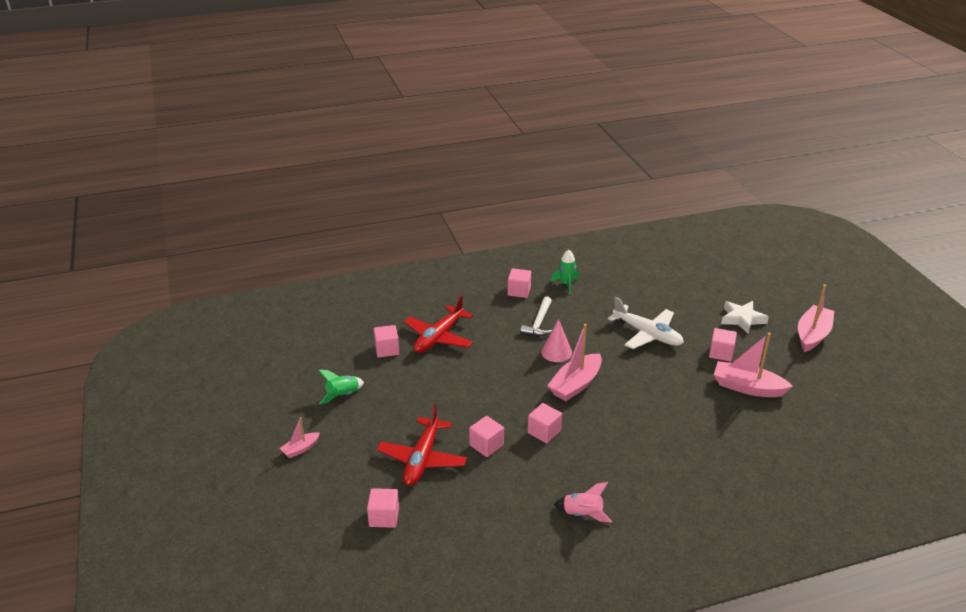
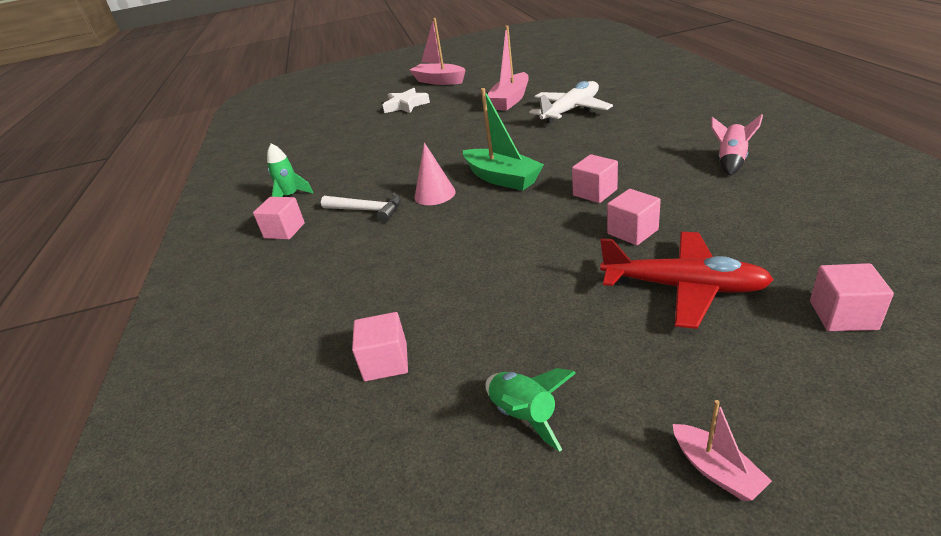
camera: 80 degrees left, 0 degrees up
red plane [404,295,473,353] -> none
pink boat [547,324,602,401] -> green boat [463,88,544,191]
white plane [608,297,684,349] -> white plane moved to [529,81,613,124]
pink cube [709,328,737,362] -> none

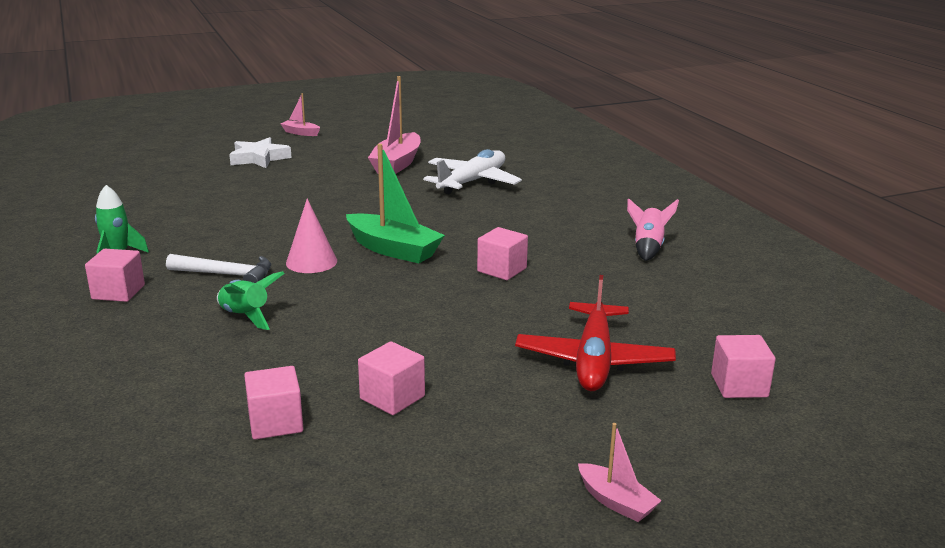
camera: 15 degrees left, 10 degrees down
pink boat [409,18,466,85] -> pink boat [280,93,320,136], size x0.52
green rocket [485,368,576,452] -> green rocket moved to [217,271,285,330]
red plane [600,232,774,329] -> red plane turned 90 degrees clockwise [515,275,676,391]
pink cube [607,189,661,245] -> pink cube moved to [358,341,425,415]

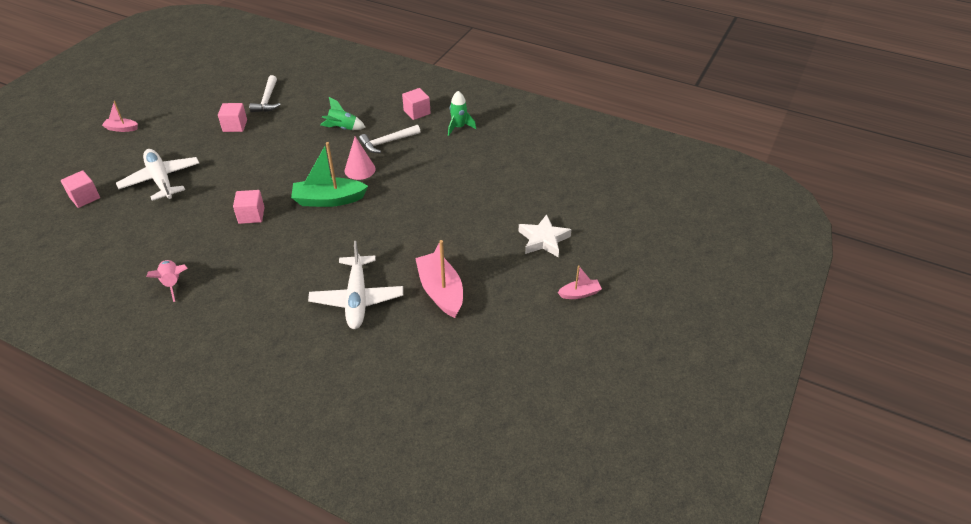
camera: 140 degrees right, 20 degrees up
pink cube [244,366,303,440] -> white hammer [249,75,281,112]
red plane [515,275,676,391] -> white plane [116,149,199,201]

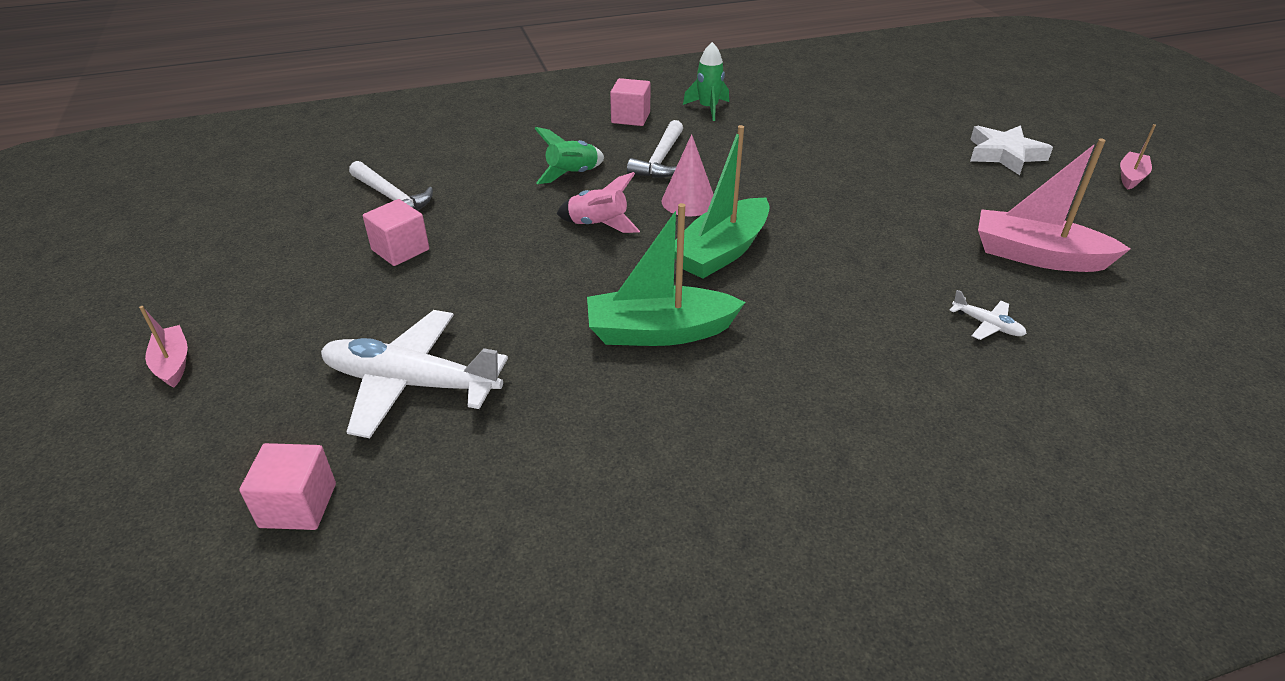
camera: 45 degrees left, 5 degrees down
pink boat [102,101,138,132] -> pink boat turned 105 degrees clockwise [139,306,188,388]
pink rocket [146,260,188,302] -> pink rocket moved to [557,172,640,233]
pink cube [233,190,264,224] -> green boat [587,203,745,346]
white plane [308,241,403,329] -> white plane [949,290,1027,340], size x0.43

